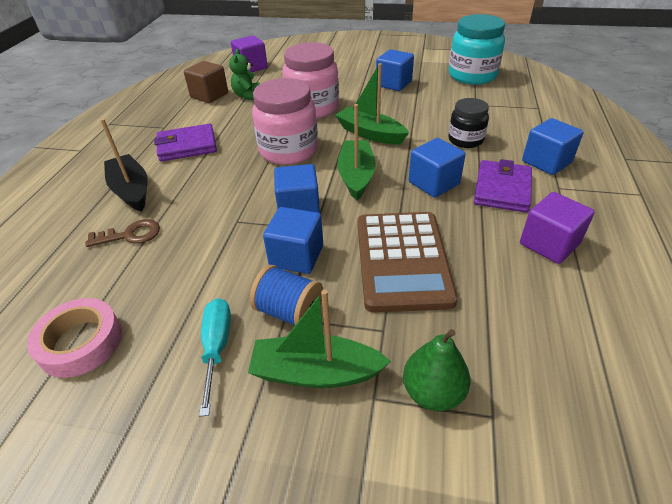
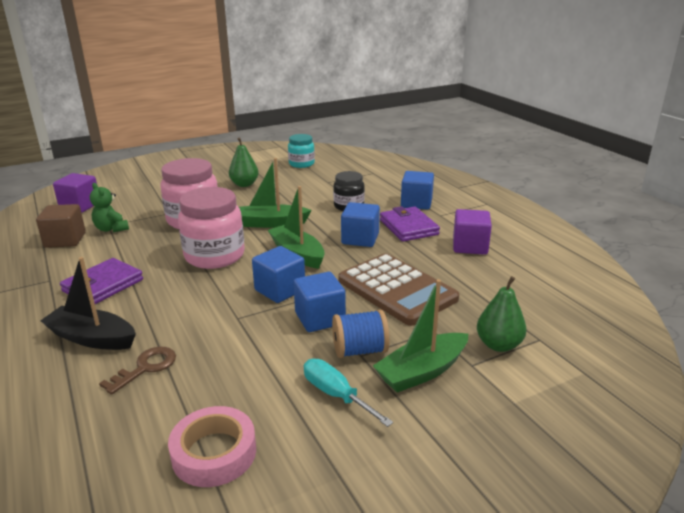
camera: 40 degrees left, 15 degrees down
blue cube [376,49,414,91] -> green pear [229,137,259,187]
turquoise jar [449,14,505,85] -> turquoise jar [288,134,315,168], size x0.60

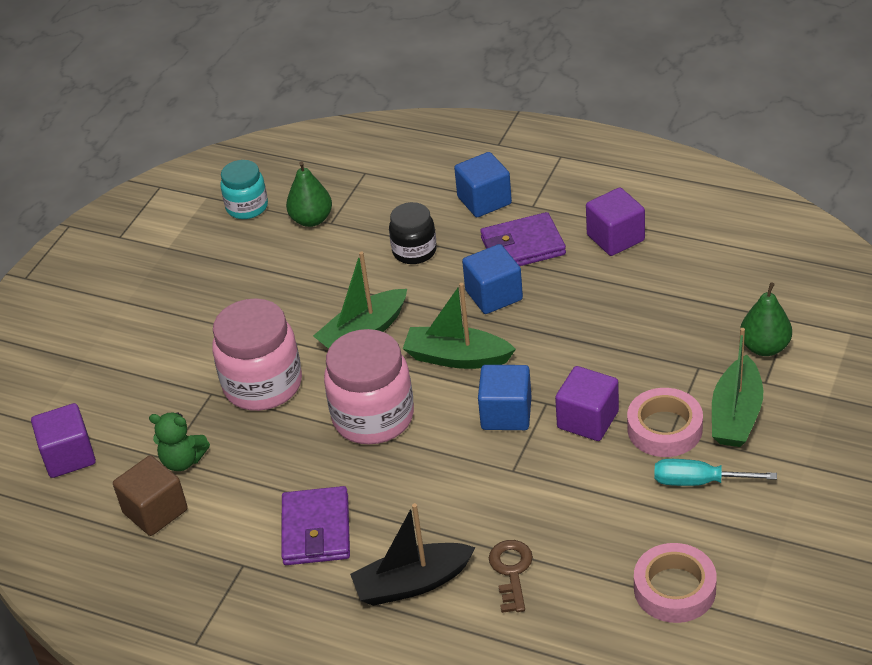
camera: 35 degrees left, 15 degrees up
green pear [229,137,259,187] -> green pear moved to [286,161,332,227]
blue cube [293,272,346,332] -> purple cube [555,366,619,441]
blue spool [332,310,390,358] -> pink tape [627,388,703,457]
brown calculator [338,253,459,326] -> none
purple wallet [380,206,440,242] -> purple wallet turned 45 degrees counterclockwise [480,212,566,266]

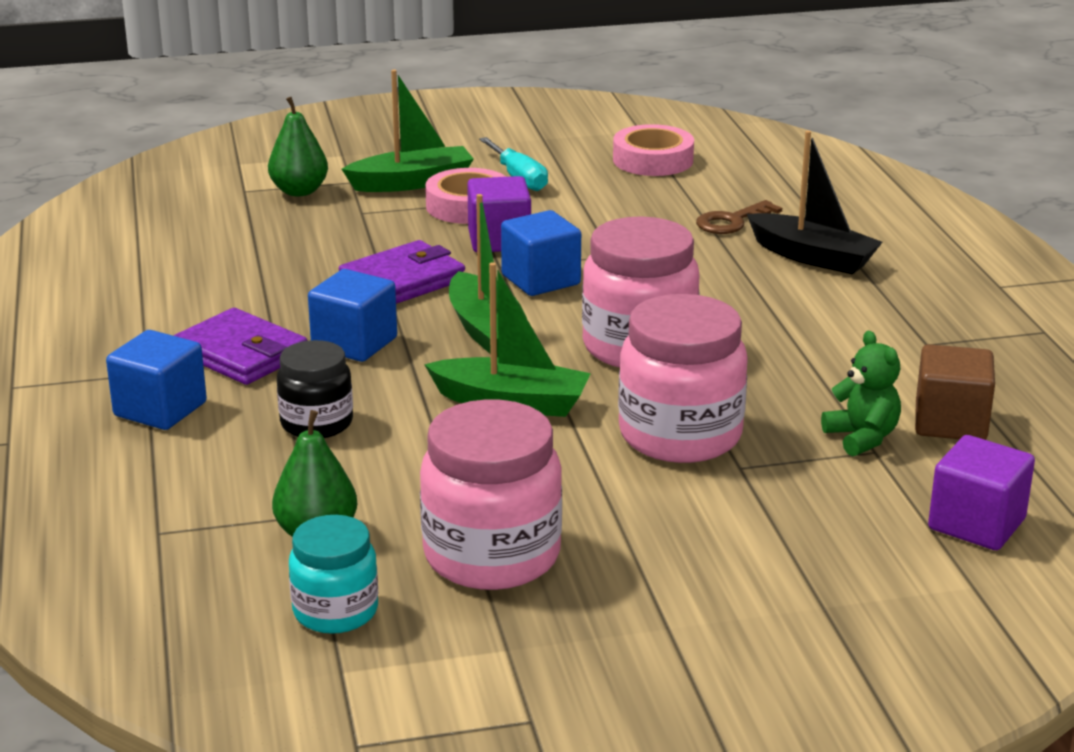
camera: 130 degrees left, 15 degrees down
purple wallet [281,486,350,565] -> purple wallet moved to [339,240,465,304]
purple cube [586,187,645,256] -> none
none -> pink jar [420,399,562,590]

